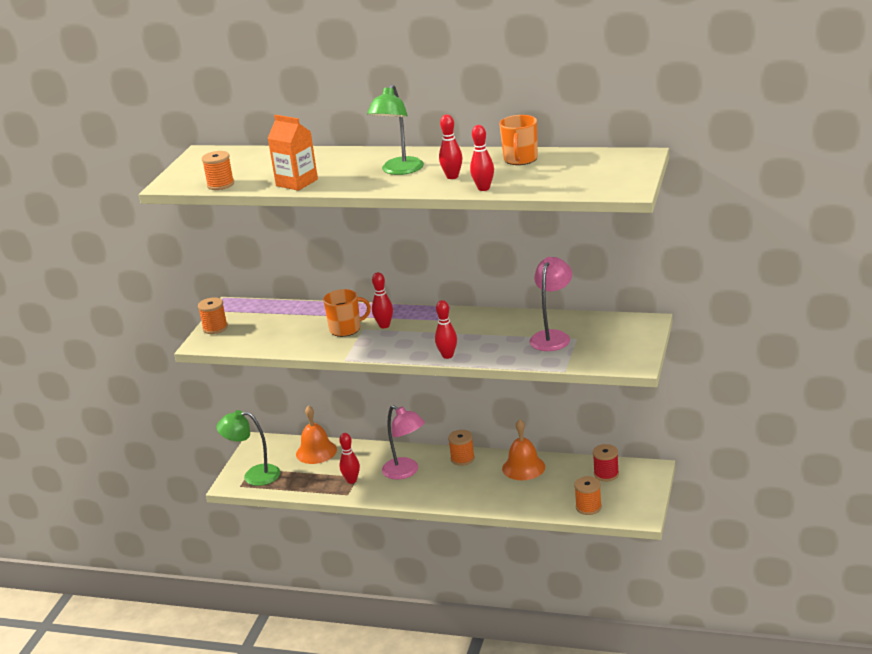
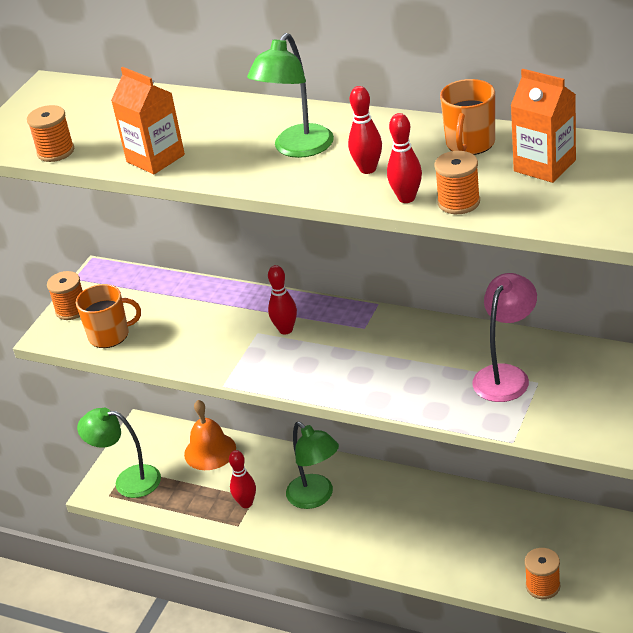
camera: 10 degrees right, 10 degrees up
orange mug [323,289,371,337] -> orange mug moved to [76,284,141,348]
pink lamp [382,405,425,480] -> green lamp [286,422,339,509]
red bowling pin [435,300,457,359] -> none
orange spool [448,430,475,466] -> orange spool moved to [434,151,480,214]
orange bell [502,419,545,480] -> none
red spool [593,444,619,481] -> none
none -> orange carton [511,69,576,183]

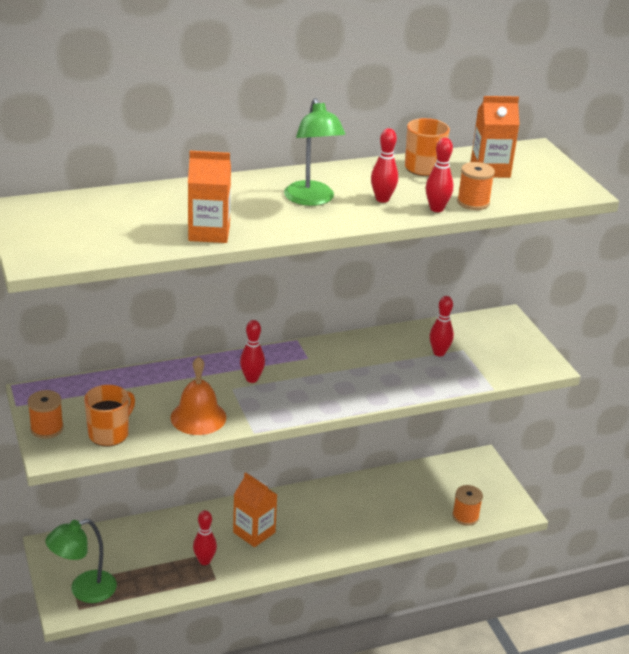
camera: 50 degrees left, 5 degrees down
orange spool [27,105,74,162] -> none
orange bell [184,400,236,470] -> orange bell moved to [171,357,226,435]
green lamp [286,422,339,509] -> orange carton [233,472,277,547]
pink lamp [472,273,537,402] -> red bowling pin [430,296,454,356]

